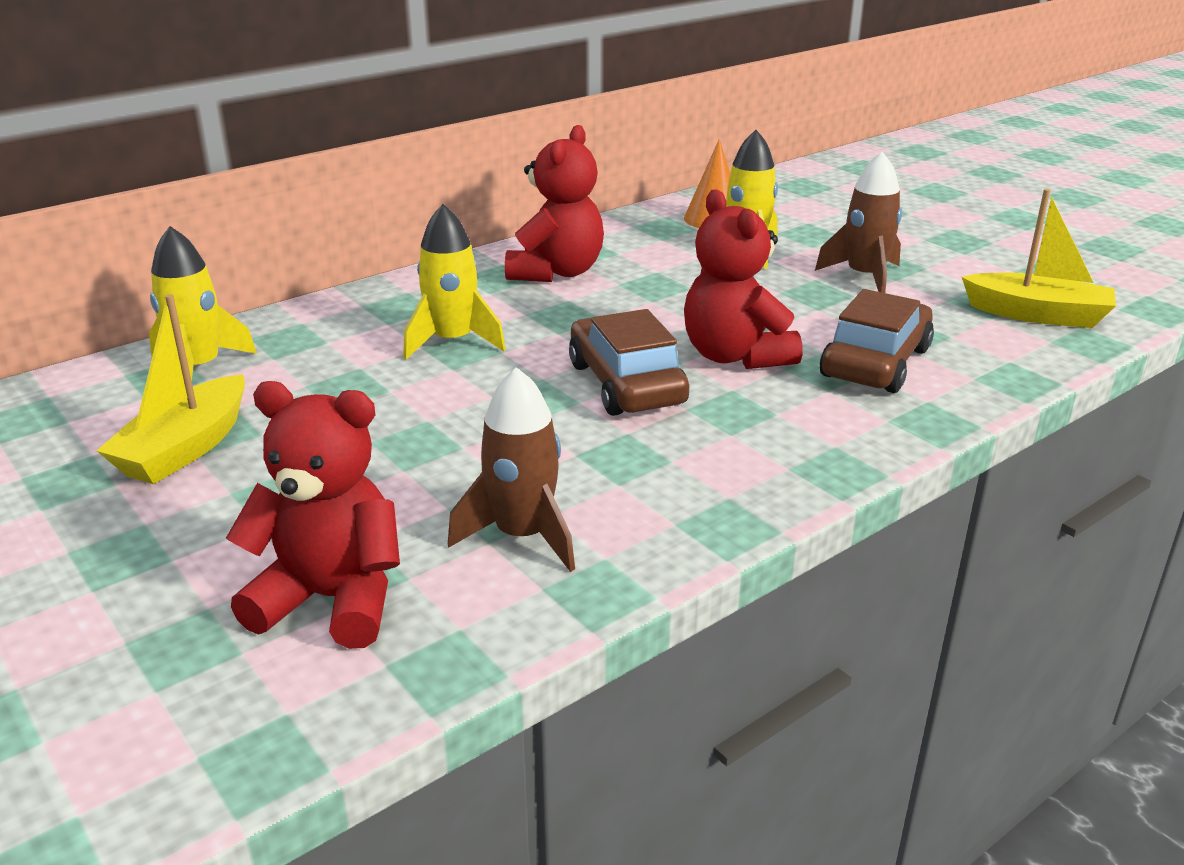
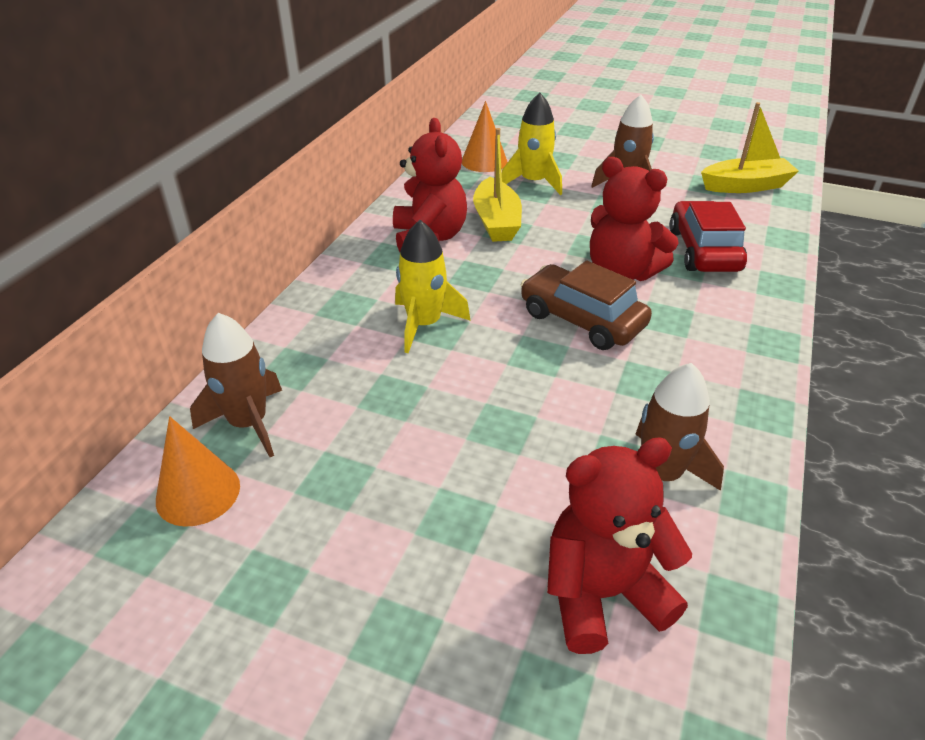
camera: 30 degrees left, 10 degrees up
yellow boat [96,294,245,484] -> yellow boat moved to [473,128,522,242]
yellow rocket [149,226,257,381] -> brown rocket [190,313,282,457]
brown car [820,289,934,393] -> red car [669,201,747,272]
none -> orange cone [156,416,240,527]

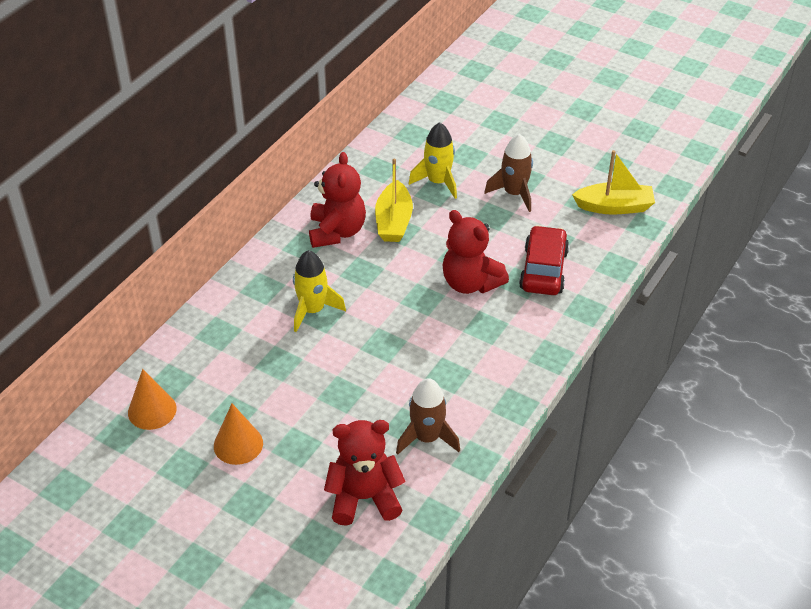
camera: 10 degrees right, 5 degrees up
brown rocket [190,313,282,457] -> none
orange cone [462,101,507,172] -> orange cone moved to [214,403,263,465]
brown car [520,260,652,350] -> none

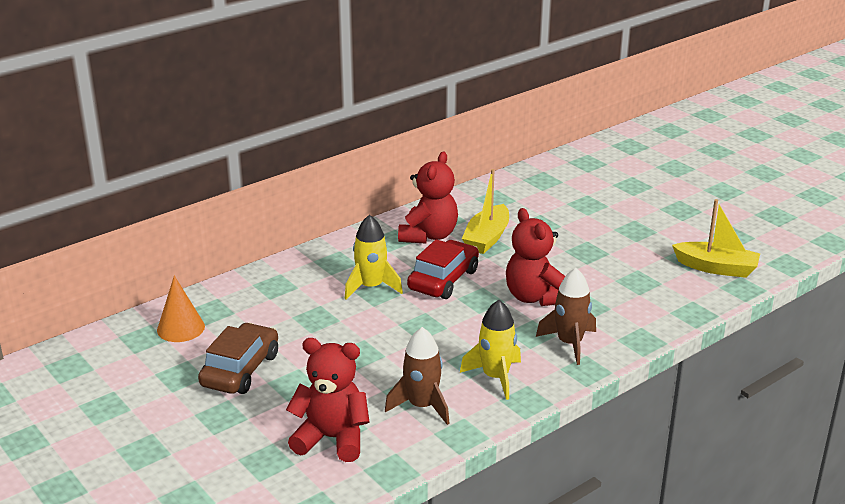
camera: 20 degrees right, 15 degrees down
orange cone [214,403,263,465] -> brown car [198,323,278,394]
yellow rocket [408,122,457,199] -> yellow rocket moved to [460,300,521,400]
brown rocket [484,134,533,212] -> brown rocket moved to [536,268,596,365]
red car [519,225,569,295] -> red car moved to [407,239,479,299]

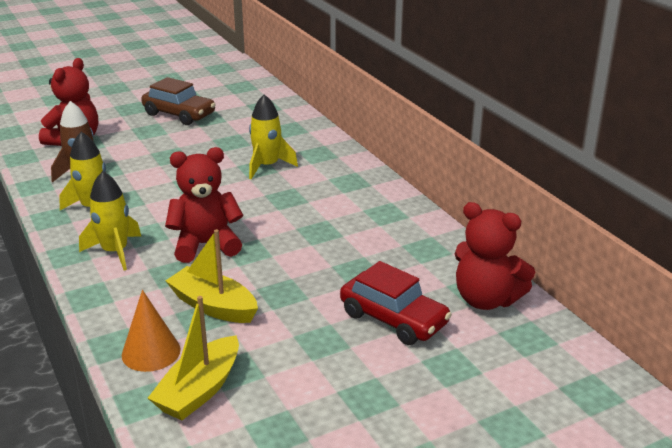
camera: 100 degrees right, 0 degrees up
orange cone [157,276,205,342] -> orange cone moved to [122,290,181,372]
red teddy bear [398,152,458,244] -> red teddy bear moved to [455,202,535,310]
red car [407,239,479,299] -> red car moved to [340,261,452,345]
yellow boat [462,169,509,254] -> yellow boat moved to [166,229,258,323]
brown rocket [536,268,596,365] -> yellow rocket [79,171,141,271]

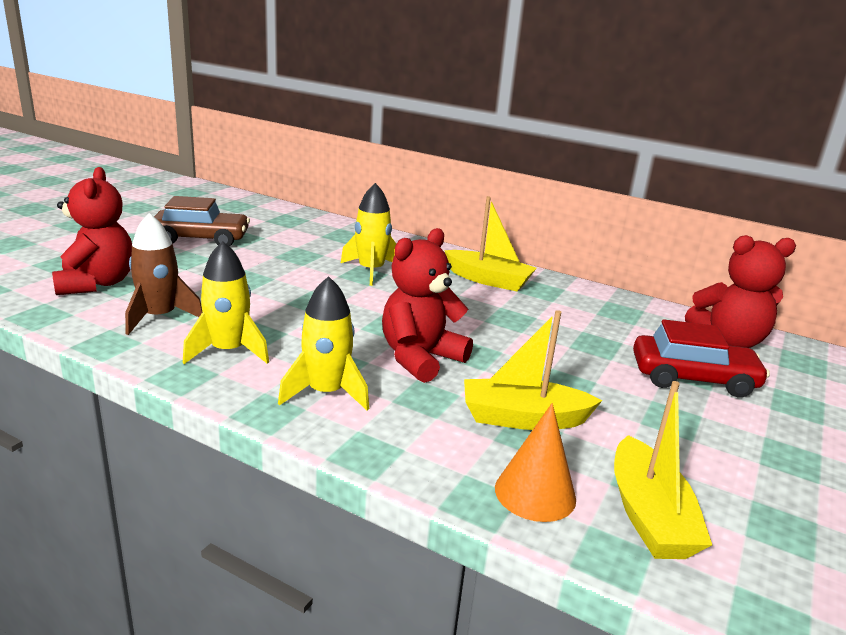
camera: 35 degrees left, 5 degrees down
none -> yellow boat [444,196,537,291]

